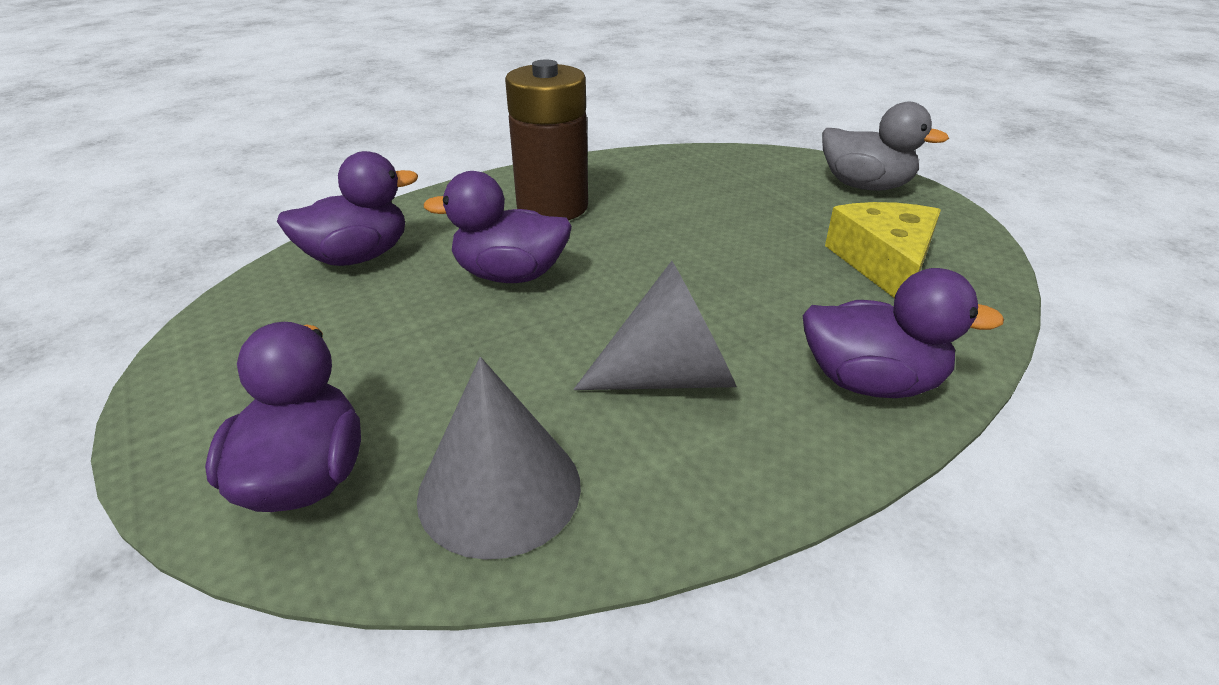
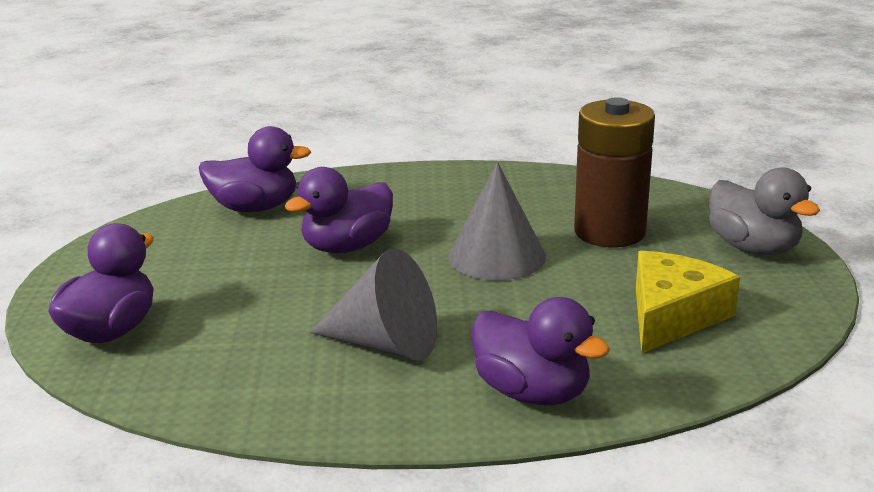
camera: 30 degrees right, 10 degrees down
grey cone [417,357,581,560] -> grey cone moved to [448,162,546,280]
purple duck [424,171,572,283] -> purple duck turned 75 degrees counterclockwise [285,167,393,253]
brown battery [505,59,588,220] -> brown battery moved to [574,98,655,247]

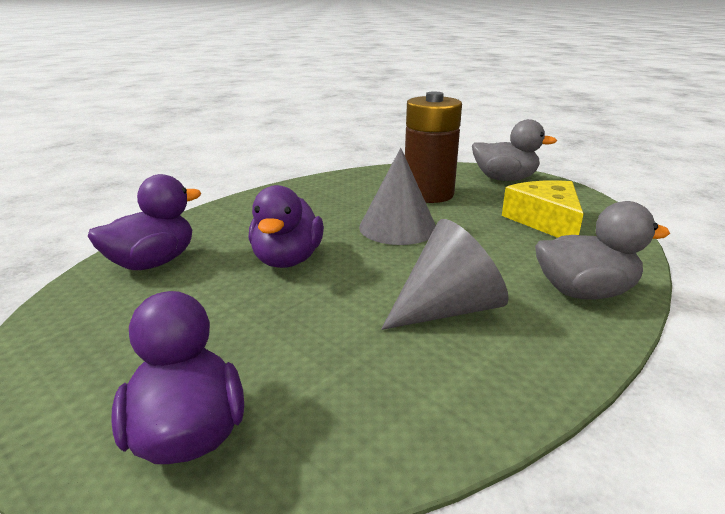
camera: 45 degrees left, 0 degrees up
purple duck [472,297,610,405] -> grey duck [535,201,670,300]

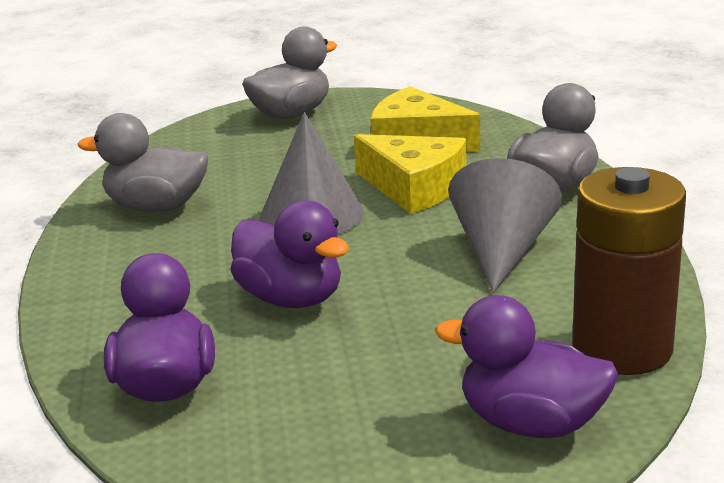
camera: 50 degrees left, 0 degrees up
brown battery [405,92,462,203] -> brown battery moved to [572,167,686,375]
none -> grey duck [78,113,208,212]
none -> yellow cheese [354,134,467,214]

